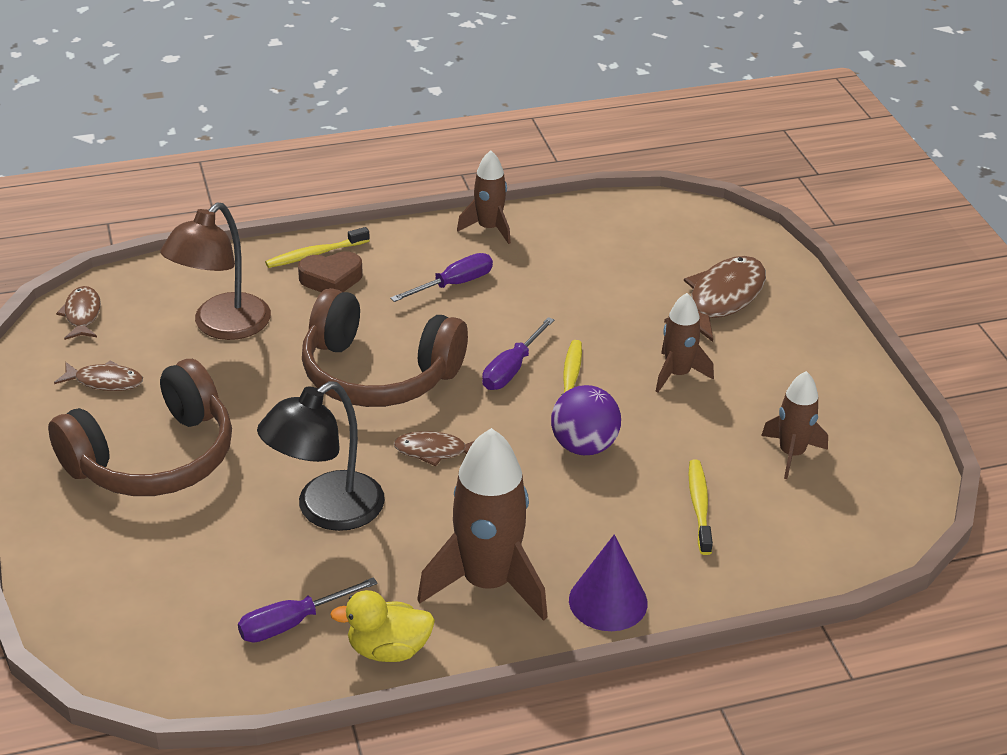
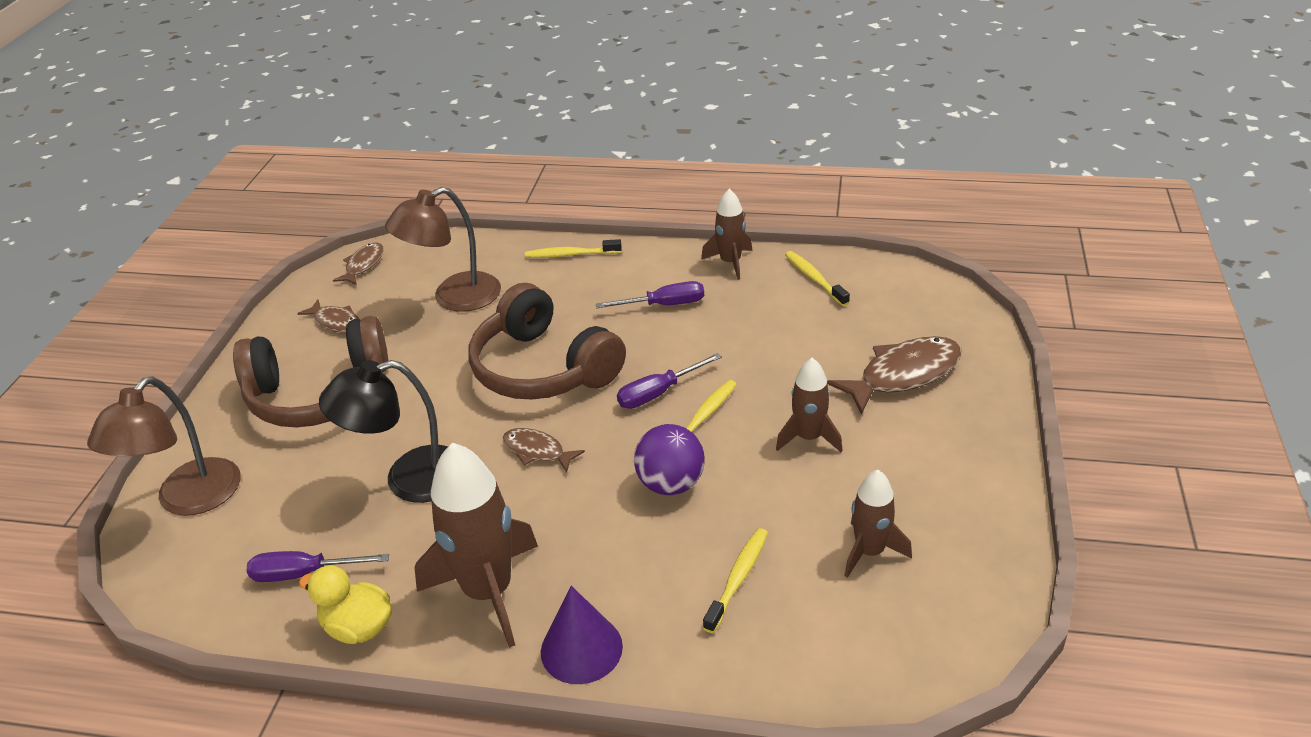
camera: 30 degrees right, 0 degrees up
brown heart [298,251,363,292] -> none
none -> brown lamp [87,376,240,516]
none -> yellow toothbrush [785,251,850,306]

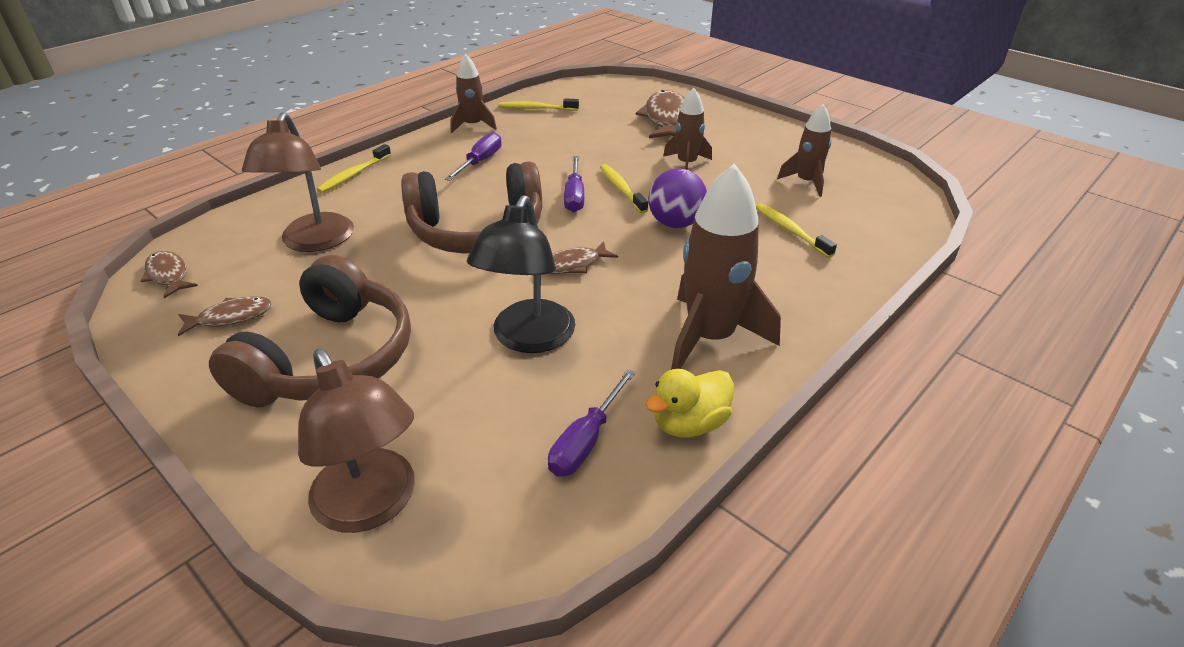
camera: 60 degrees left, 0 degrees up
purple cone [541,586,623,684] -> none

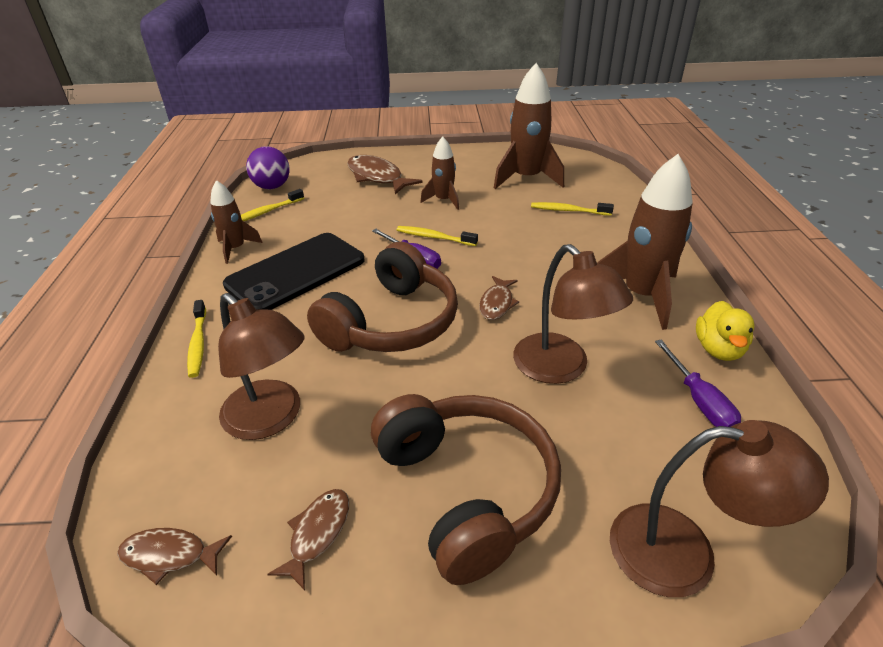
camera: 45 degrees left, 0 degrees up
purple screwdriver [445,132,502,181] -> black phone [223,233,365,310]
black lamp [467,195,575,353] -> brown lamp [513,244,633,384]
purple ball [648,168,707,228] -> purple ball moved to [246,146,290,189]
brown rocket [777,104,831,197] -> brown rocket [494,63,564,189], size x1.76

